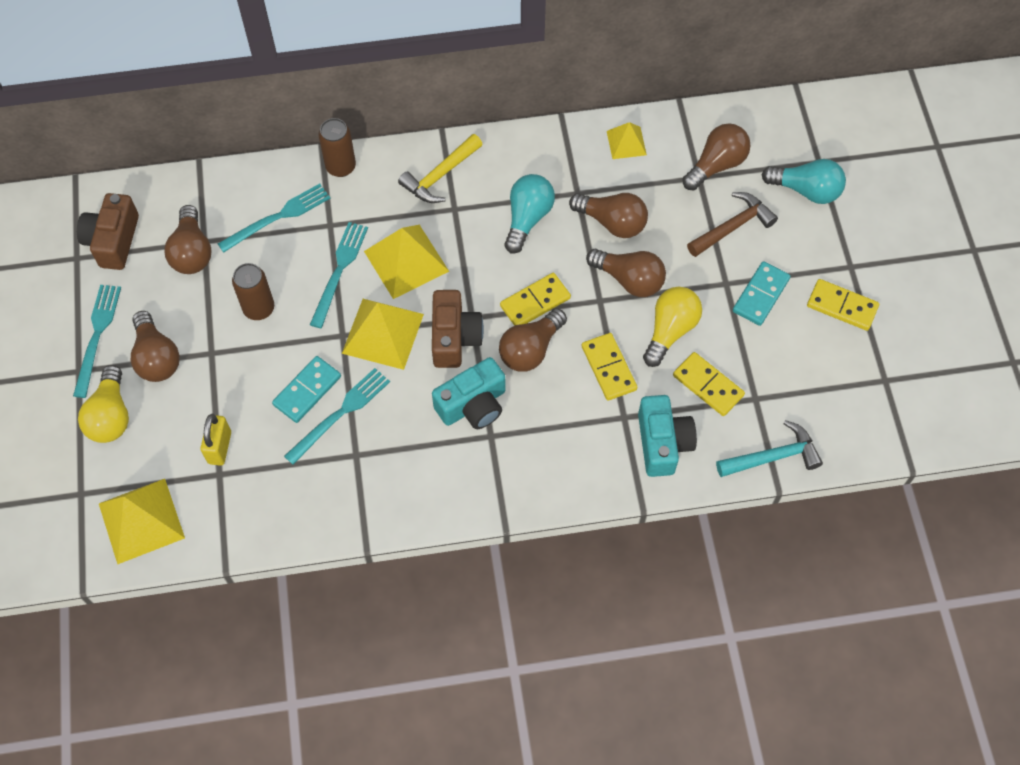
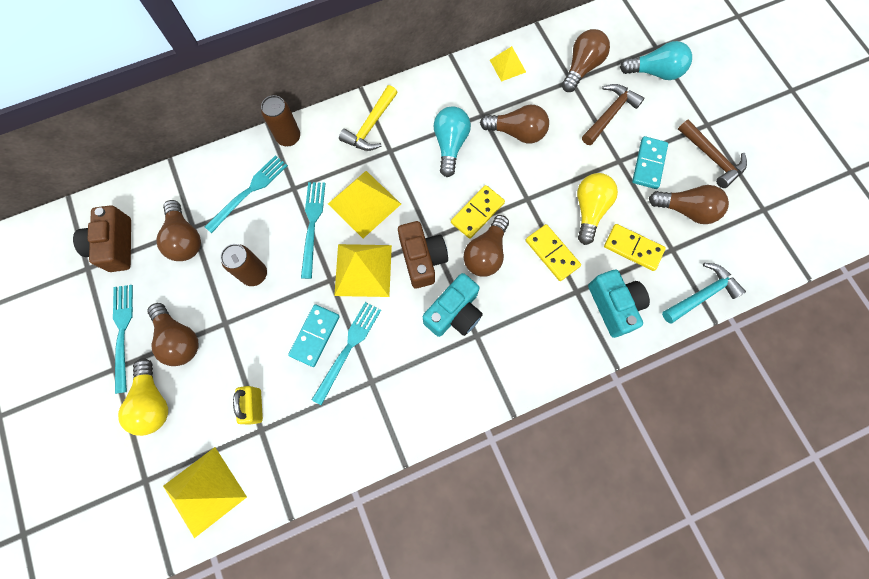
camera: 15 degrees left, 10 degrees up
brown light bulb [586,249,666,297] -> brown light bulb moved to [649,185,729,224]
yellow domino [807,279,879,331] -> brown hammer [678,119,747,188]

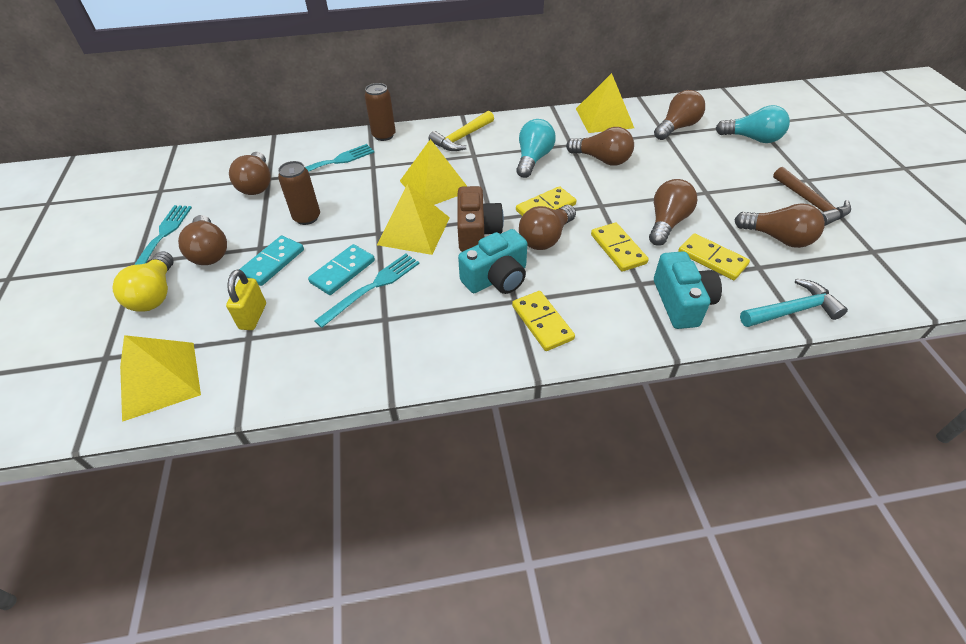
camera: 15 degrees right, 25 degrees down
brown camera [73,205,131,272] -> none
turquoise fork [301,182,326,279] -> none
yellow pyramid [490,46,526,82] -> yellow pyramid [576,73,634,133], size x1.74
yellow light bulb [577,173,618,245] -> brown light bulb [649,179,697,246]
brown hammer [582,84,644,145] -> none
turquoise domino [632,136,668,189] -> turquoise domino moved to [239,236,304,286]
none -> yellow domino [512,291,575,351]

